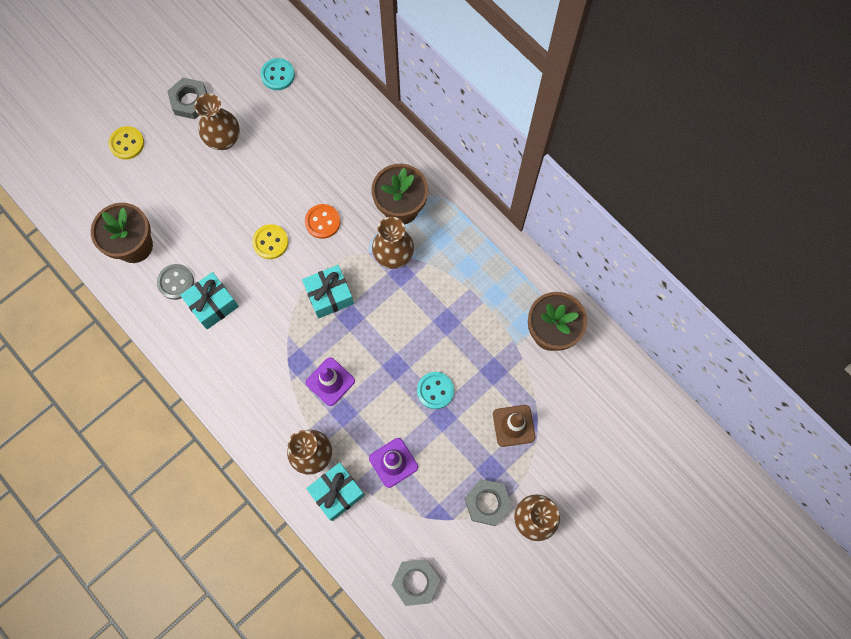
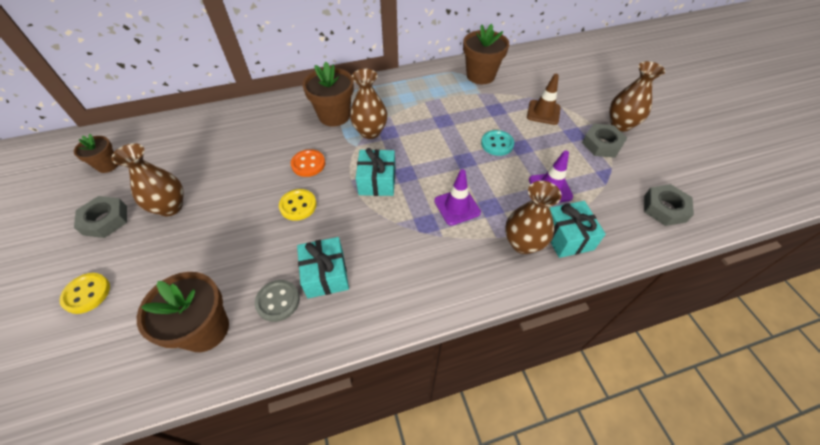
camera: 65 degrees left, 20 degrees down
turquoise button [261,58,295,90] -> none
none -> brown flower pot [74,134,118,173]

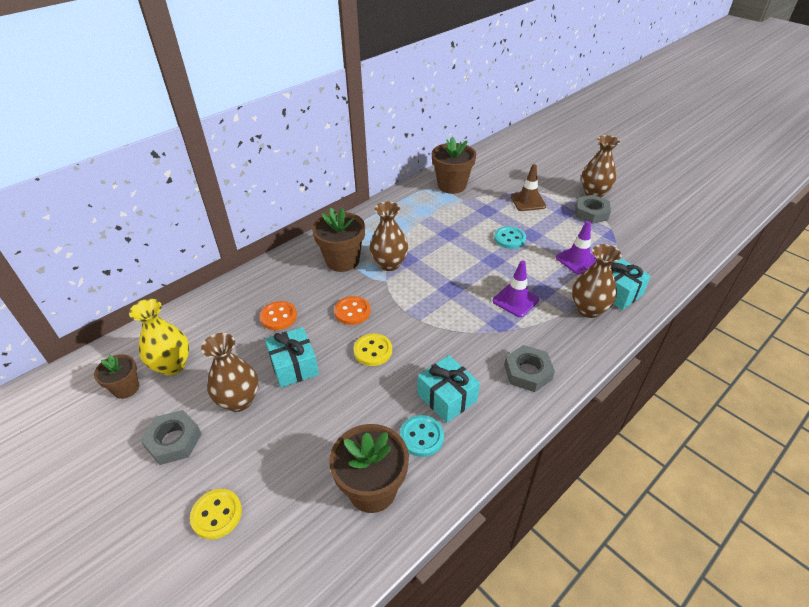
camera: 25 degrees left, 10 degrees down
grey button [255,280,300,322] -> turquoise button [400,415,444,457]
turquoise gift [356,148,395,196] -> turquoise gift moved to [265,327,319,388]
grey nut [644,184,694,226] -> grey nut moved to [504,345,555,392]
none -> yellow vase [129,299,189,375]
none -> orange button [260,301,297,330]

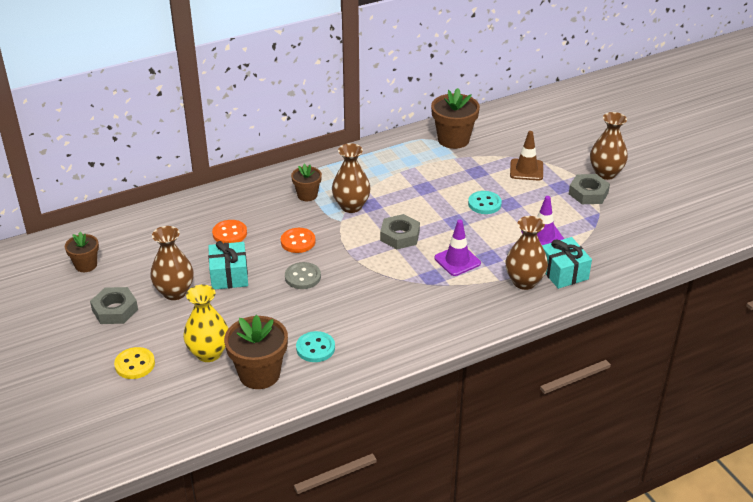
camera: 15 degrees right, 5 degrees down
yellow vase [129,299,189,375] -> yellow vase moved to [183,285,228,362]
brown flower pot [312,208,365,272] -> brown flower pot [291,164,322,201], size x0.59
yellow button [354,333,392,366] -> grey button [285,262,321,289]
turquoise gift [417,355,480,423] -> none
grey nut [504,345,555,392] -> grey nut moved to [380,214,420,249]

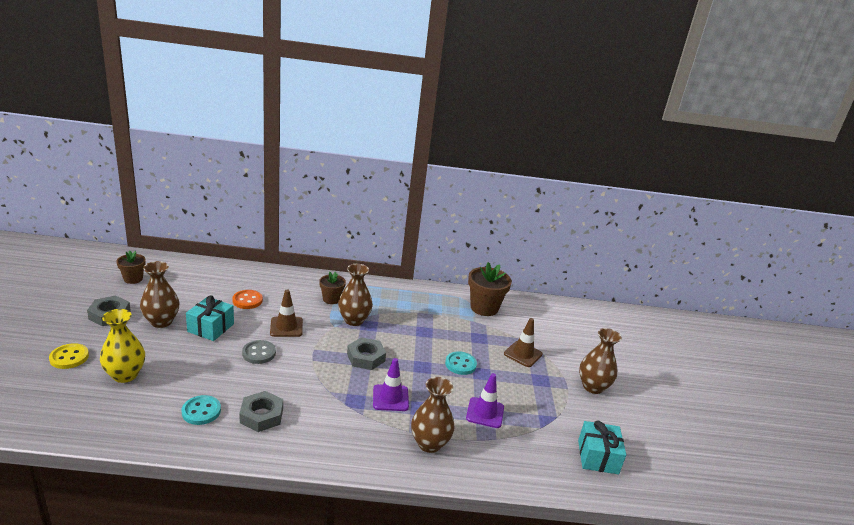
camera: 25 degrees right, 10 degrees down
brown flower pot [224,315,288,389] -> none
orange button [281,228,316,253] -> brown traffic cone [270,290,303,337]
turquoise gift [542,237,592,289] -> turquoise gift moved to [578,420,626,474]
grey nut [569,174,610,204] -> grey nut moved to [239,391,283,432]

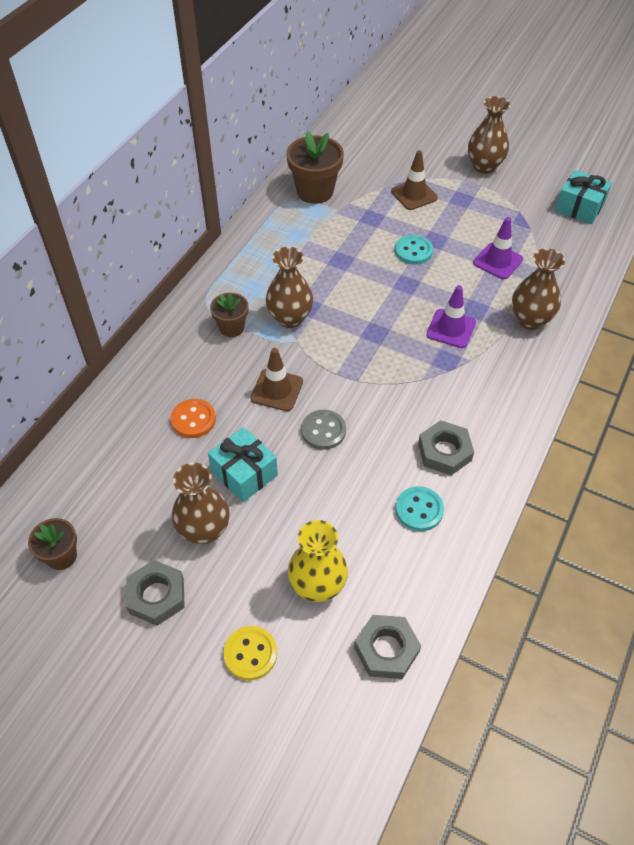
camera: 60 degrees left, 25 degrees up
grey nut [347,337,386,370] -> grey nut moved to [354,615,421,679]

